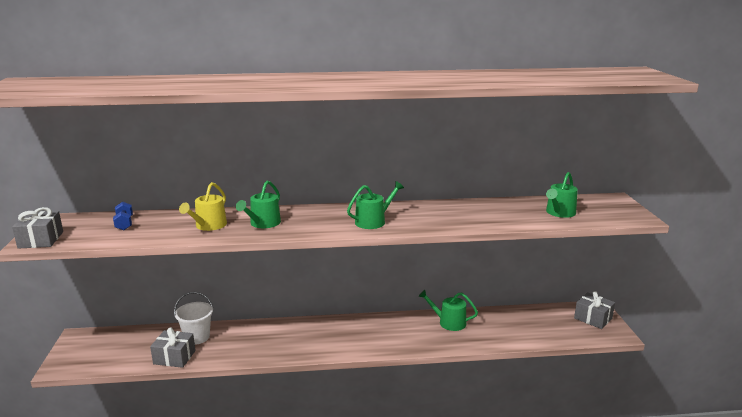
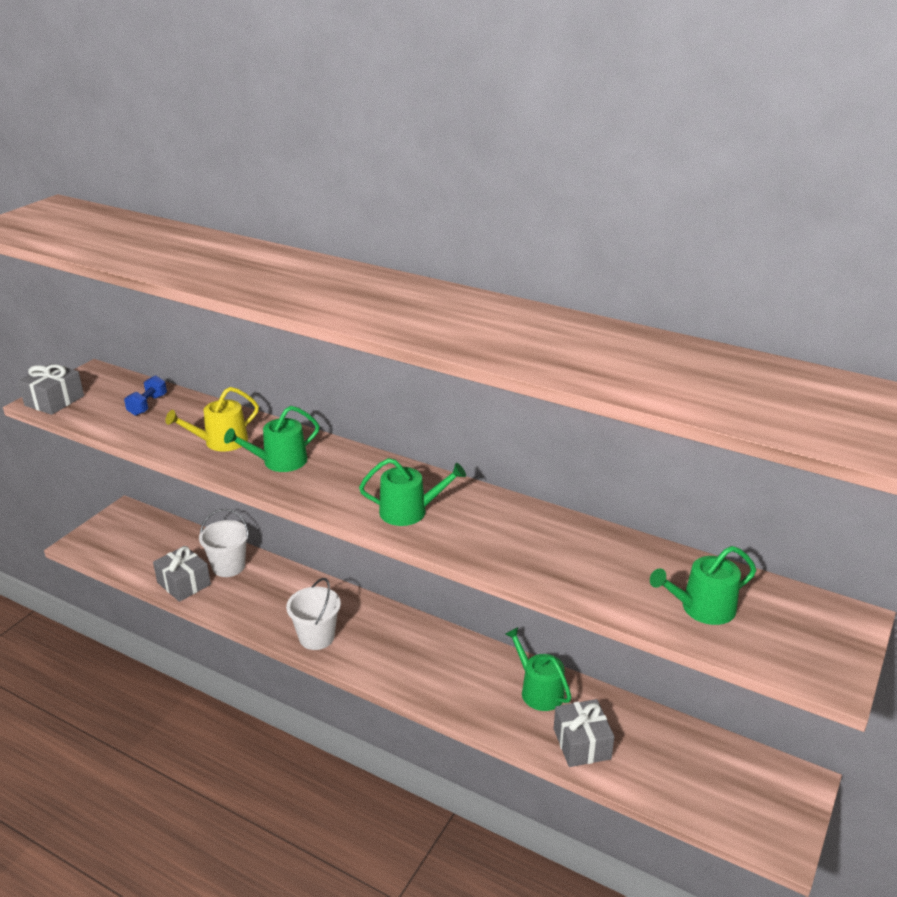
camera: 35 degrees right, 10 degrees up
grey gift [574,291,615,329] -> grey gift moved to [554,699,614,767]
none -> white bucket [286,578,341,650]

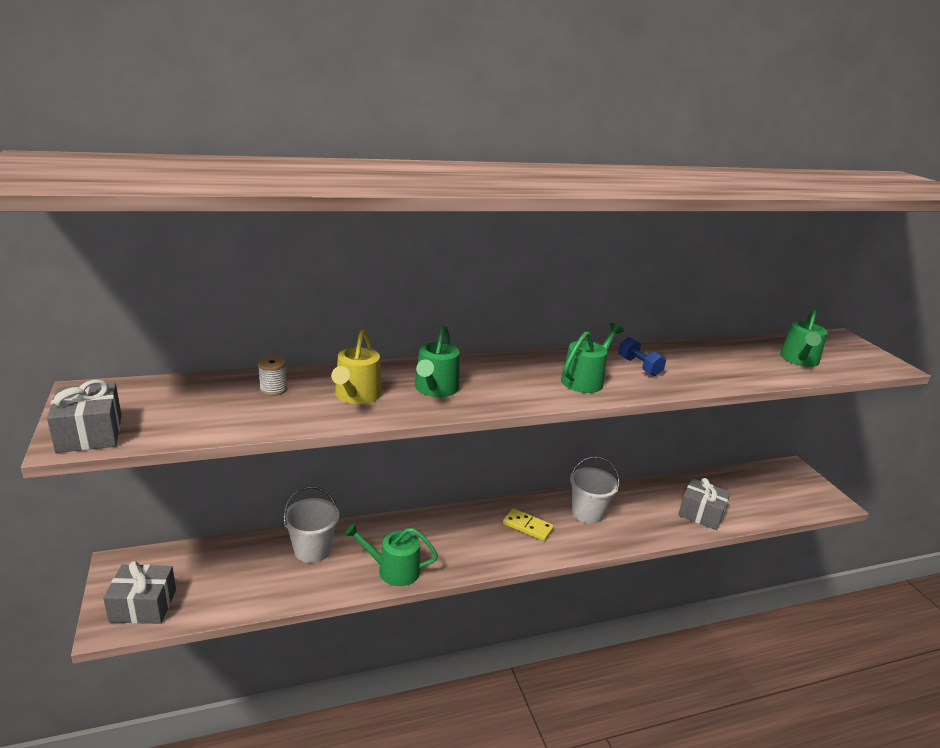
camera: 50 degrees left, 5 degrees down
blue dumbbell [124,375,167,416] -> blue dumbbell moved to [618,337,666,376]
grey gift [153,546,211,602] -> grey gift moved to [103,561,176,624]
white bucket [286,578,341,650] -> white bucket moved to [570,456,619,524]
green watering can [505,627,571,711] -> green watering can moved to [344,523,438,586]
none -> white spool [258,356,287,396]
none -> yellow domino [503,508,554,541]

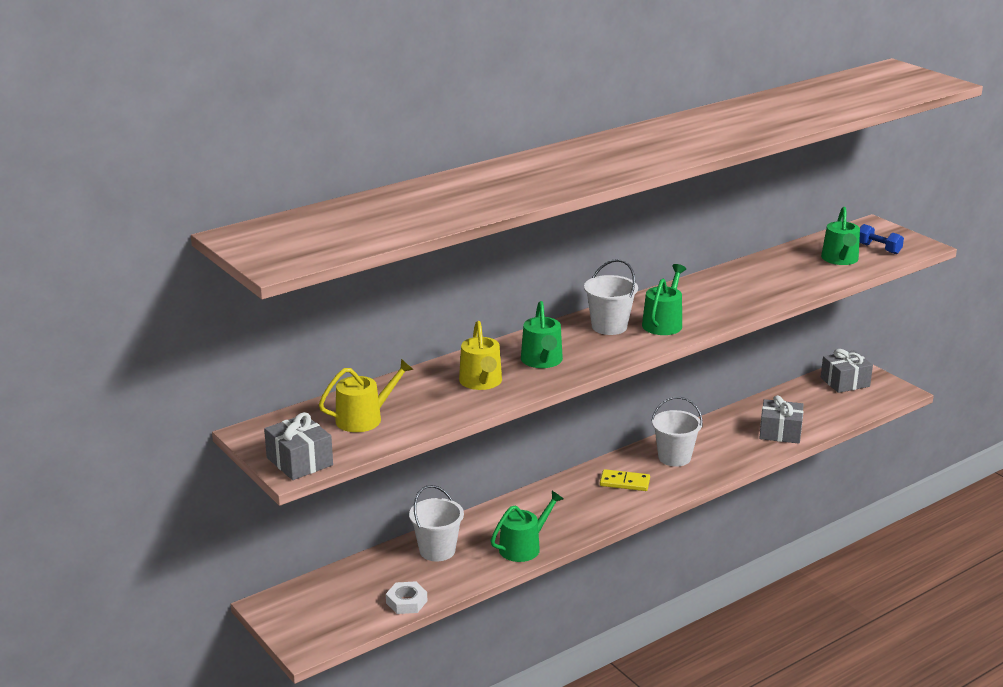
camera: 15 degrees left, 0 degrees up
grey gift [103,561,176,624] -> grey gift moved to [821,349,873,393]
white spool [258,356,287,396] -> none
green watering can [344,523,438,586] -> green watering can turned 150 degrees clockwise [491,491,563,562]
blue dumbbell [618,337,666,376] -> blue dumbbell moved to [859,224,904,254]
none -> yellow watering can [319,359,414,432]
none -> white nut [386,581,427,614]
none -> white bucket [584,259,638,335]

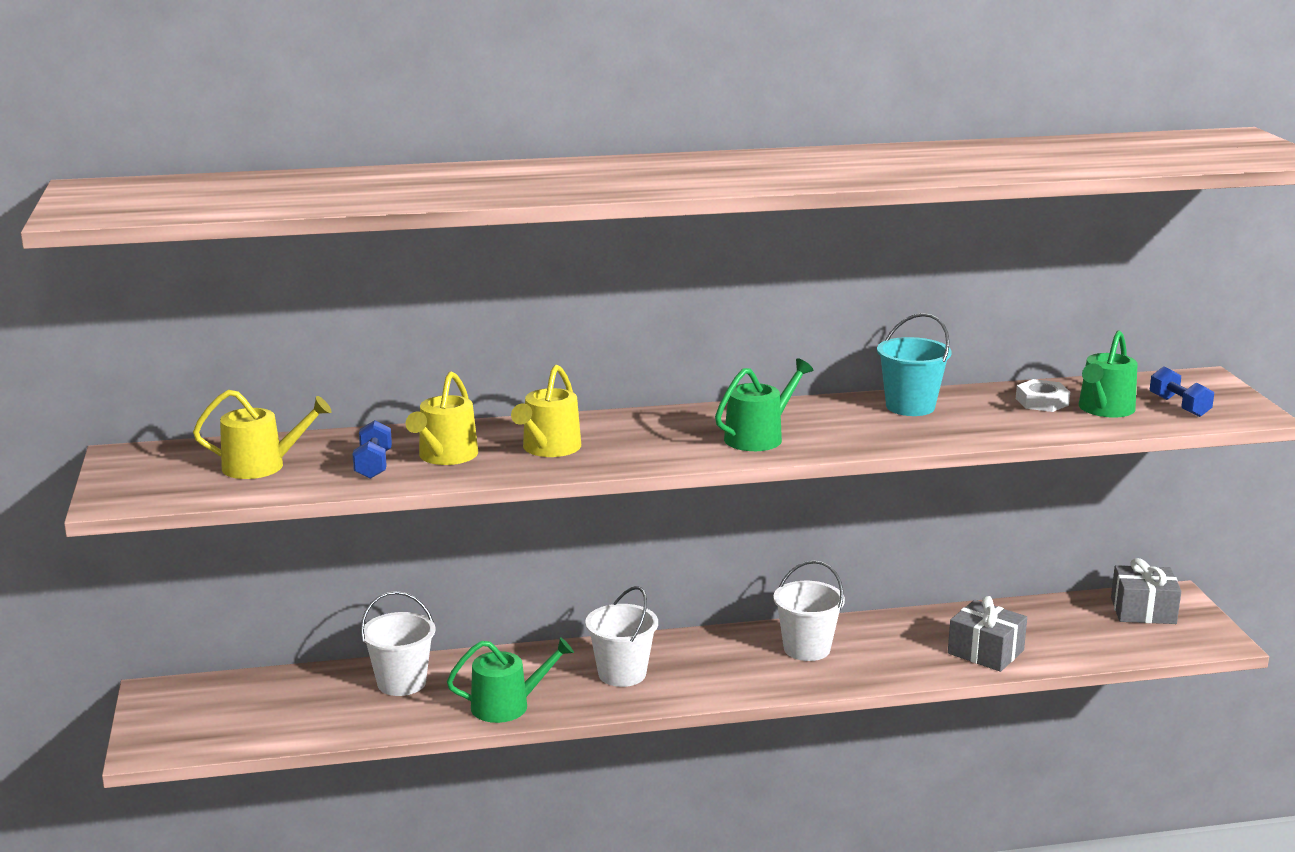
camera: 25 degrees right, 5 degrees down
grey gift [264,412,333,480] -> none
white nut [386,581,427,614] -> white nut moved to [1016,379,1070,412]
green watering can [521,301,563,368] -> yellow watering can [511,365,581,457]
white bucket [584,259,638,335] -> white bucket moved to [585,586,658,687]
yellow domino [600,469,650,491] -> none
none -> blue dumbbell [352,420,392,479]
none -> turquoise bucket [877,313,952,416]

